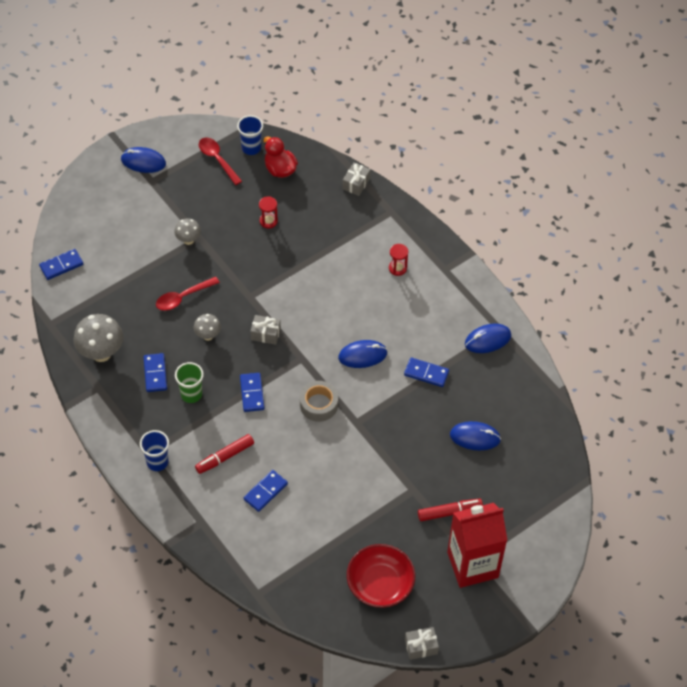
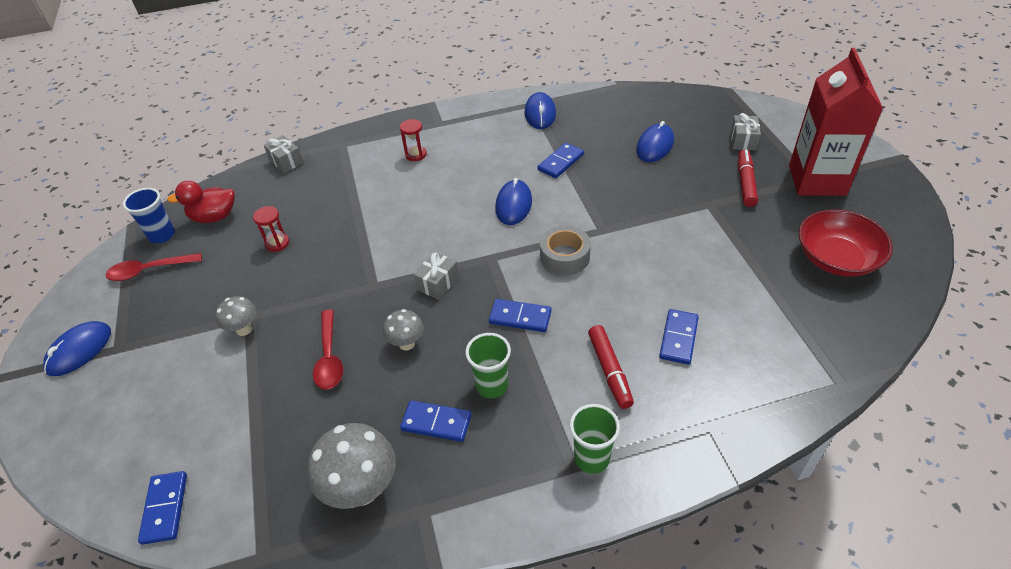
camera: 65 degrees left, 10 degrees down
blue cup [140,430,169,471] -> green cup [570,404,620,474]
blue domino [244,470,288,512] -> blue domino turned 45 degrees clockwise [659,309,699,365]
grey gift [405,627,439,660] -> grey gift moved to [731,113,761,151]

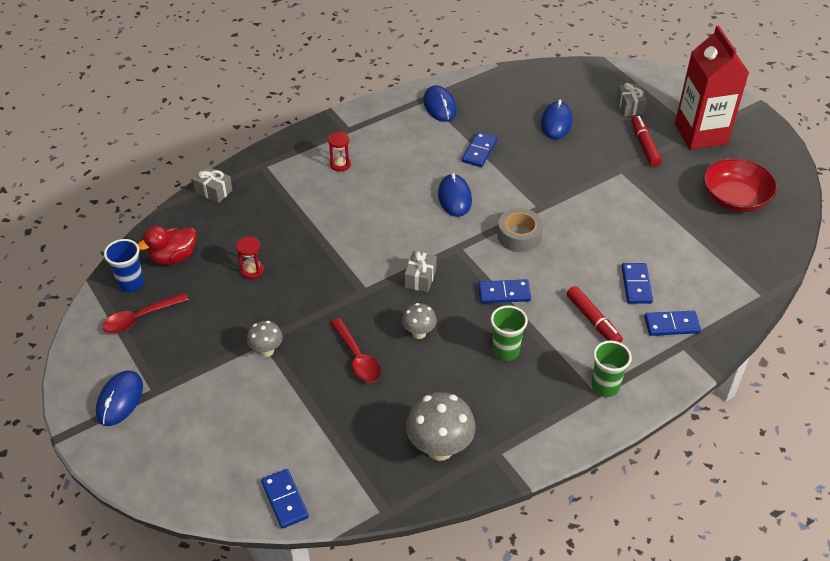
camera: 20 degrees left, 0 degrees up
blue domino [400,400,472,442] -> blue domino moved to [644,311,701,336]

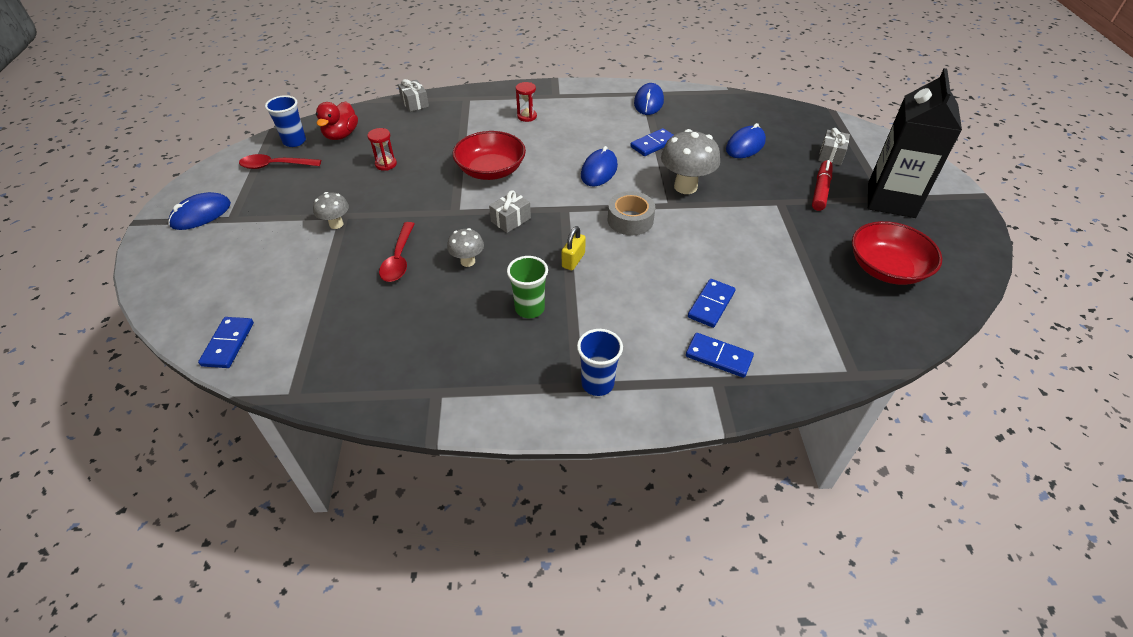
camera: 30 degrees right, 0 degrees up
red duck [138,226,197,265] -> red duck turned 75 degrees counterclockwise [316,101,358,140]
grey mushroom [406,392,476,461] -> grey mushroom moved to [661,129,720,194]
blue domino [478,279,531,303] -> yellow padlock [562,226,586,270]
red marker [567,286,623,343] -> none
green cup [592,341,632,397] -> blue cup [577,329,623,396]
red carton [675,25,749,150] -> black carton [868,68,962,218]
none -> red bowl [453,131,526,180]

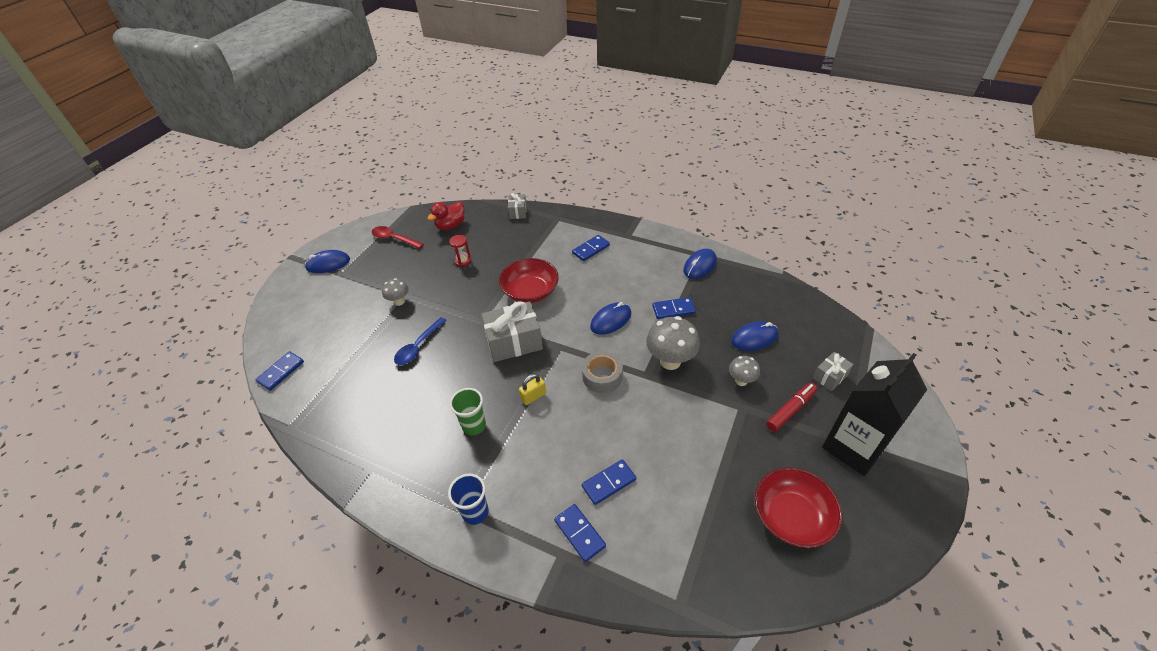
camera: 30 degrees right, 0 degrees up
blue cup [265,95,306,147] -> none
red spoon [379,222,415,282] -> blue spoon [394,317,447,365]
grey mushroom [447,228,484,267] -> grey mushroom moved to [729,356,760,386]
grey gift [489,190,531,233] -> grey gift [481,301,543,362], size x1.88
red hourglass [516,82,537,122] -> blue domino [572,235,610,261]

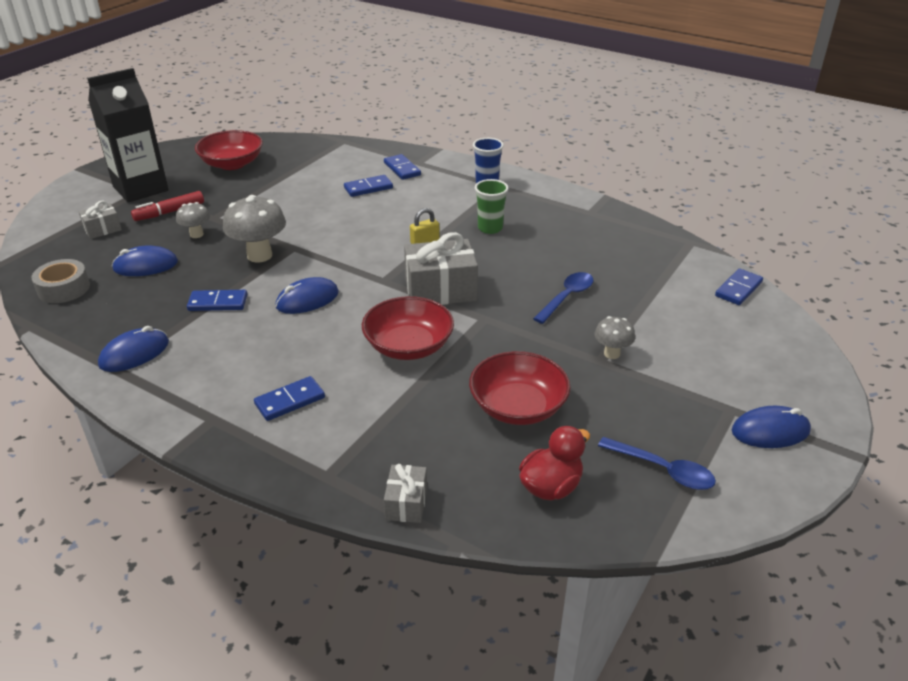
camera: 175 degrees left, 10 degrees down
red spoon [372,226,424,249] -> blue spoon [598,437,716,490]
red hourglass [449,235,471,267] -> red bowl [469,351,571,425]
grey tape [582,351,623,393] -> grey tape moved to [31,259,90,303]

